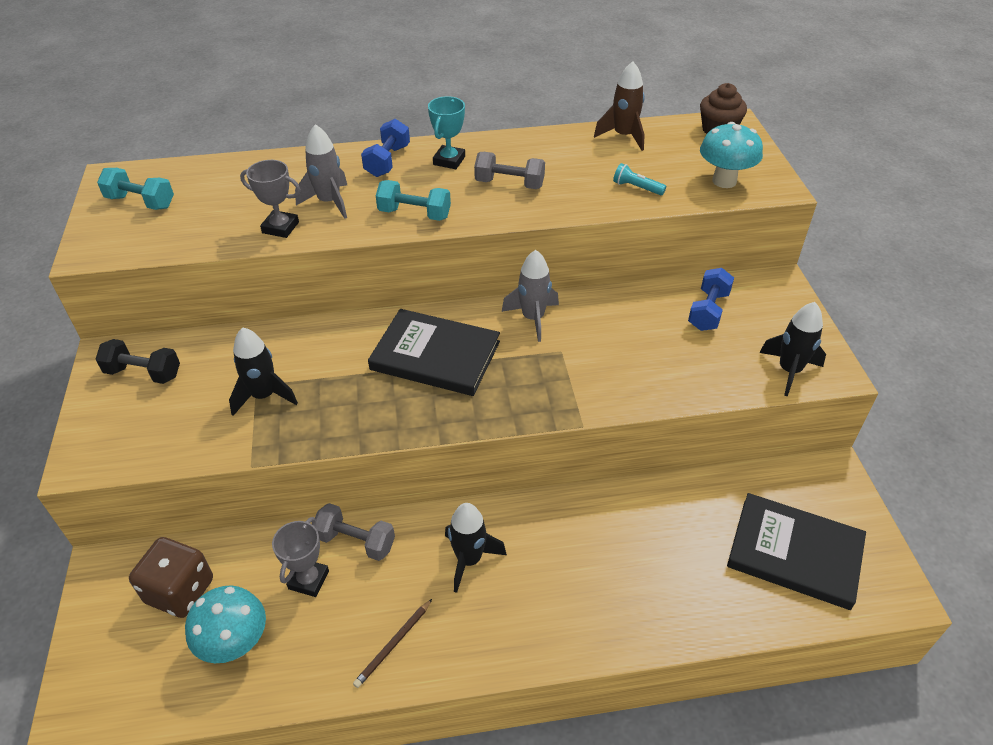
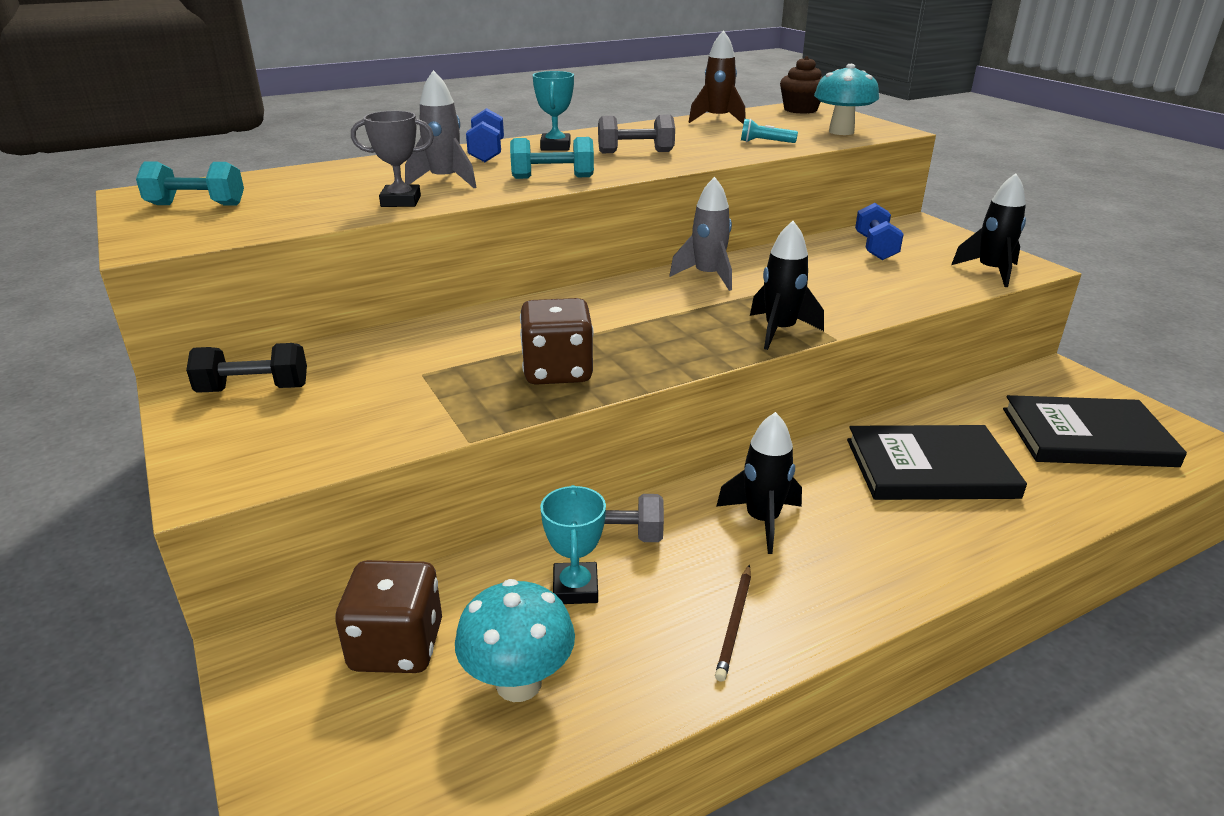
camera: 20 degrees left, 15 degrees down
black rocket [229,327,298,416] -> black rocket moved to [750,221,824,350]
grey trophy [272,517,329,597] -> turquoise trophy [540,485,606,604]
black book [368,309,500,396] -> black book moved to [847,425,1027,500]
none -> brown dice [520,298,594,385]

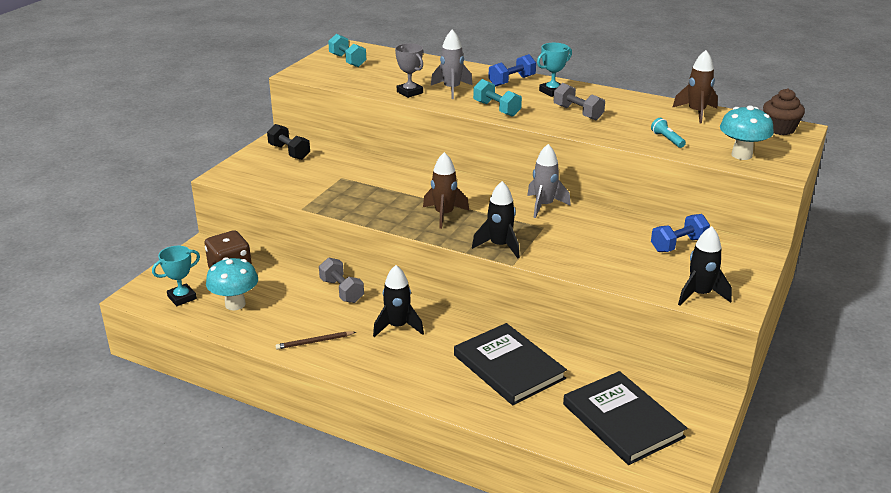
camera: 55 degrees right, 0 degrees up
brown dice [520,298,594,385] -> none
turquoise trophy [540,485,606,604] -> turquoise trophy moved to [152,246,200,306]
none -> brown rocket [423,152,469,229]

